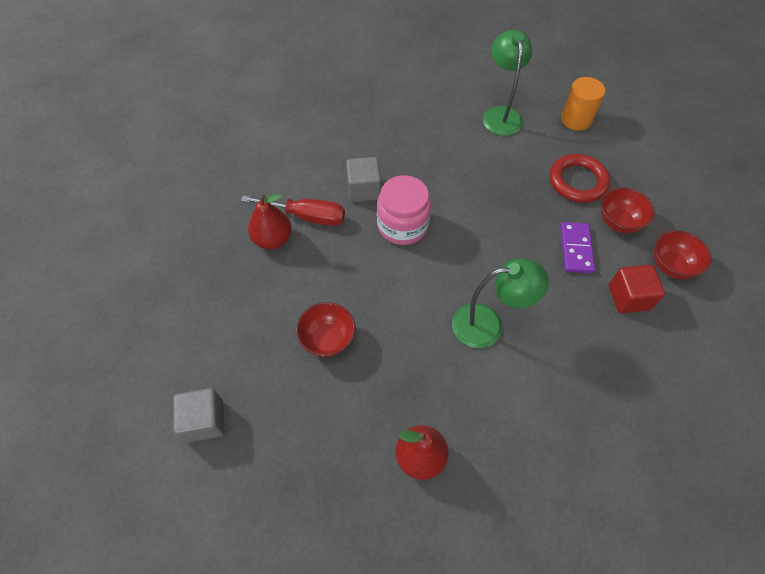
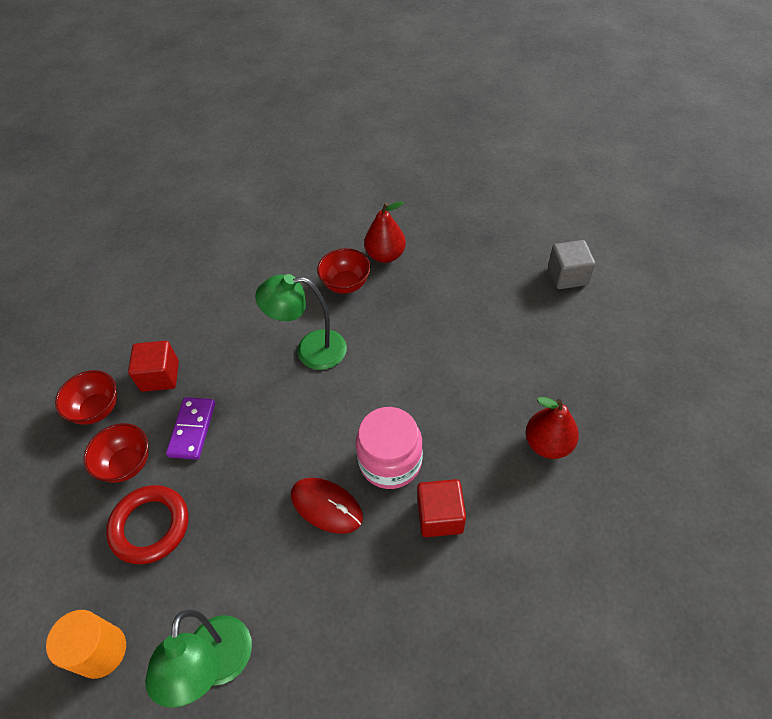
camera: 175 degrees left, 5 degrees down
red screwdriver [241,195,345,226] -> none
red bowl [296,302,355,357] -> red bowl moved to [317,248,371,294]
grey cube [346,157,381,202] -> red cube [417,479,466,537]
none -> red mouse [291,478,363,534]

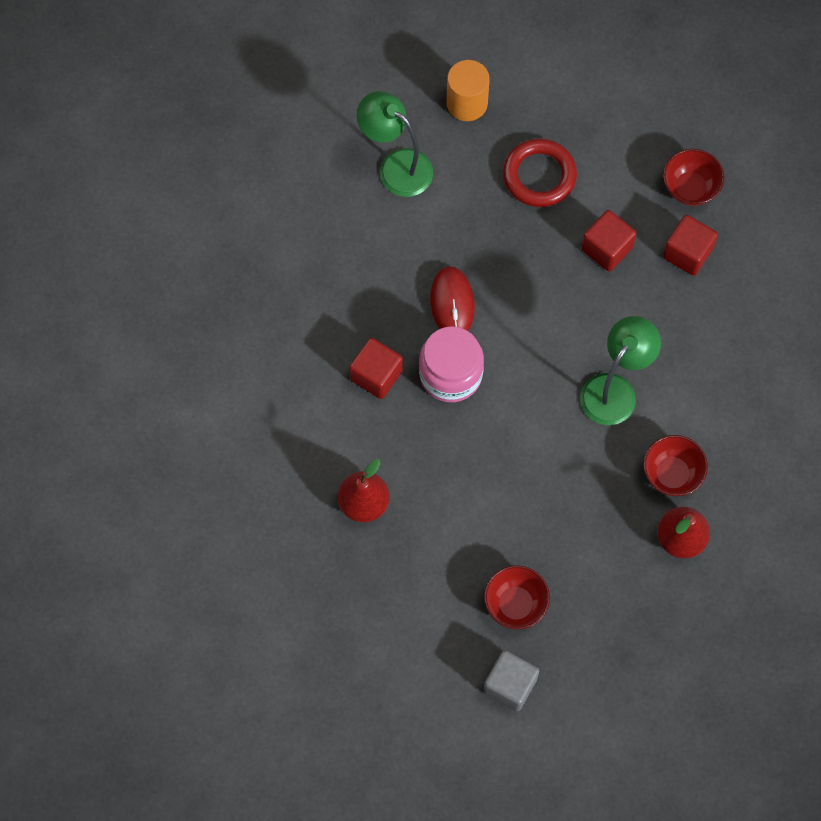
camera: 125 degrees right, 15 degrees up
red bowl [84,423,149,483] -> red bowl moved to [484,565,550,629]
purple domino [166,397,215,460] -> red cube [581,210,637,272]
red mouse [291,478,363,534] -> red mouse turned 75 degrees counterclockwise [430,266,475,331]

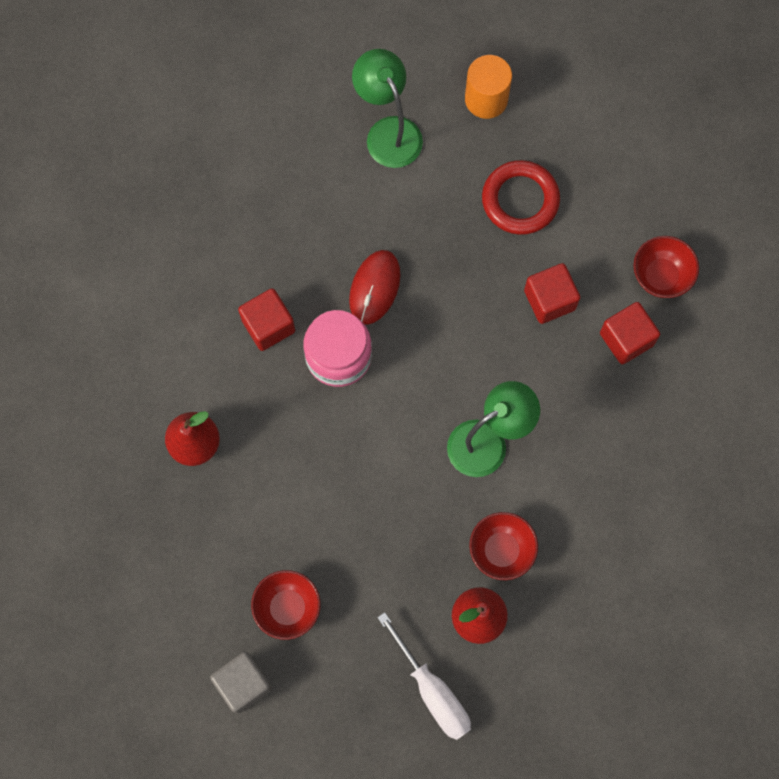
camera: 25 degrees right, 5 degrees up
none -> white screwdriver [377,612,471,740]

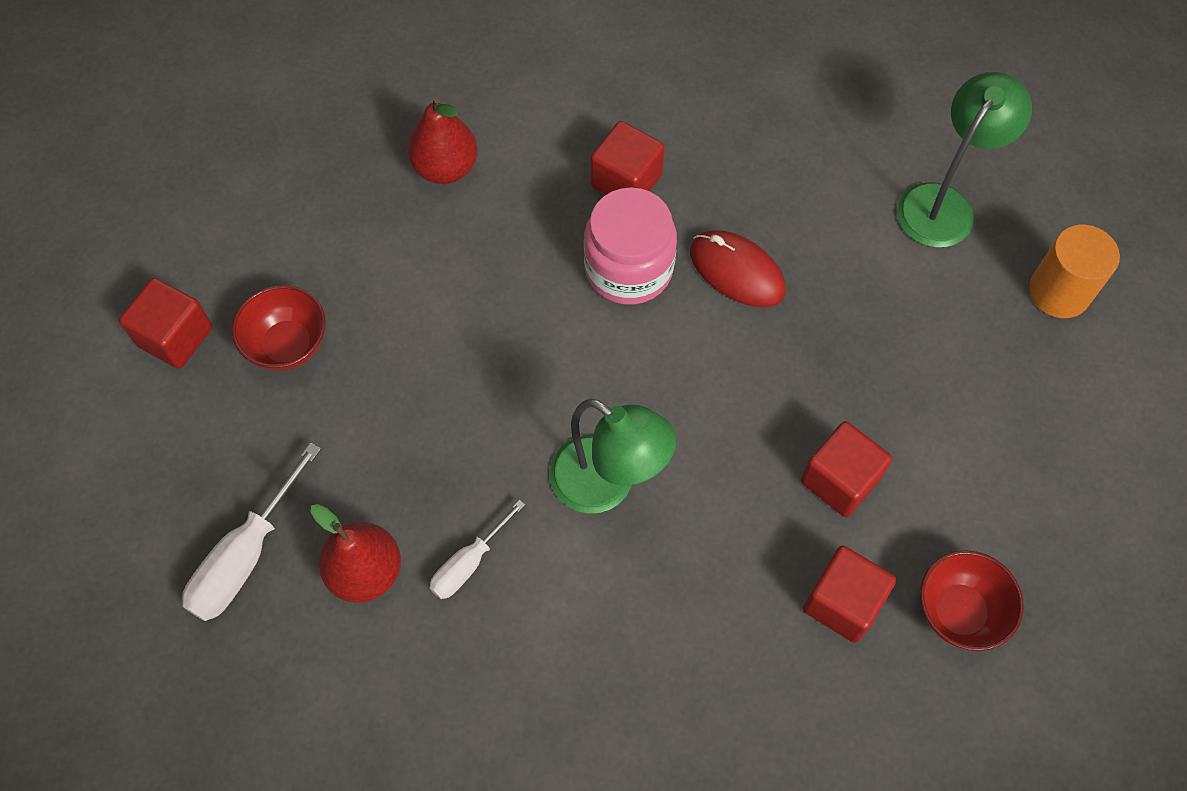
camera: 65 degrees right, 10 degrees down
grey cube [210,652,272,714] -> red cube [119,278,212,369]
red mouse [349,250,401,325] -> red mouse turned 45 degrees clockwise [690,230,786,307]
red bowl [469,512,538,580] -> white screwdriver [430,500,525,599]
red ring [482,160,560,235] -> none

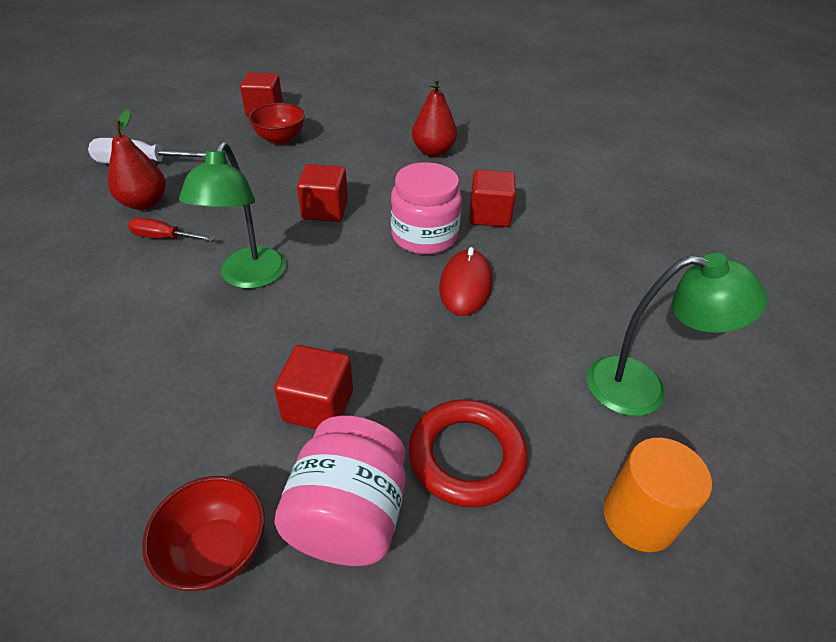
camera: 60 degrees right, 20 degrees down
white screwdriver [430,500,525,599] -> red screwdriver [128,218,214,241]
red cube [803,546,896,643] -> red cube moved to [297,164,348,222]
none -> pink jar [274,416,406,566]
none -> red ring [409,399,528,507]

